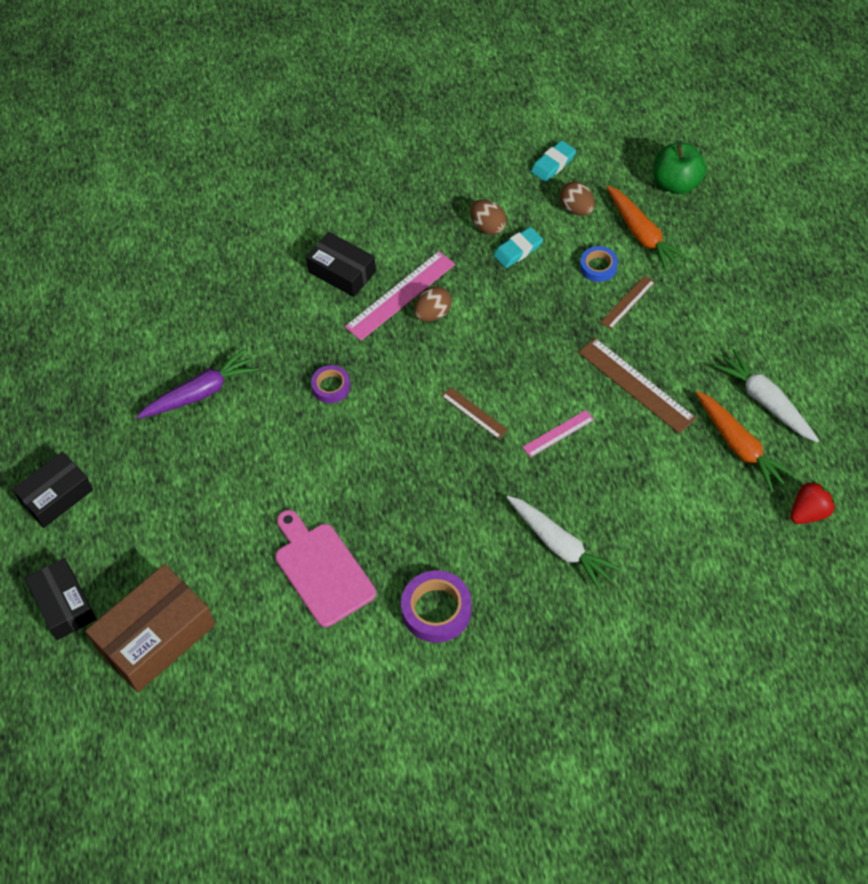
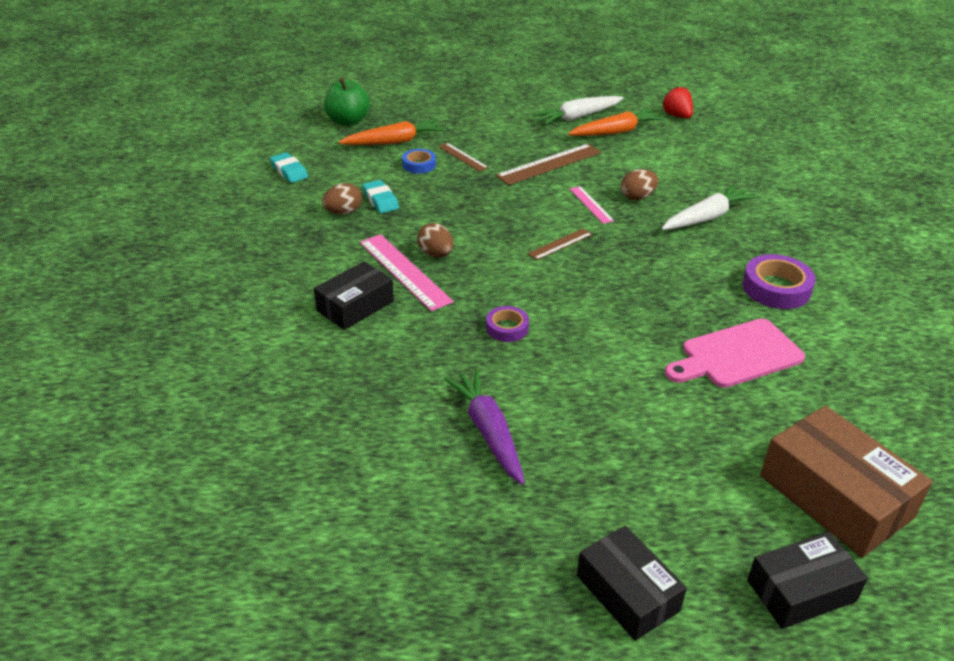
camera: 85 degrees left, 20 degrees down
brown egg [560,182,595,216] -> brown egg moved to [621,169,658,200]

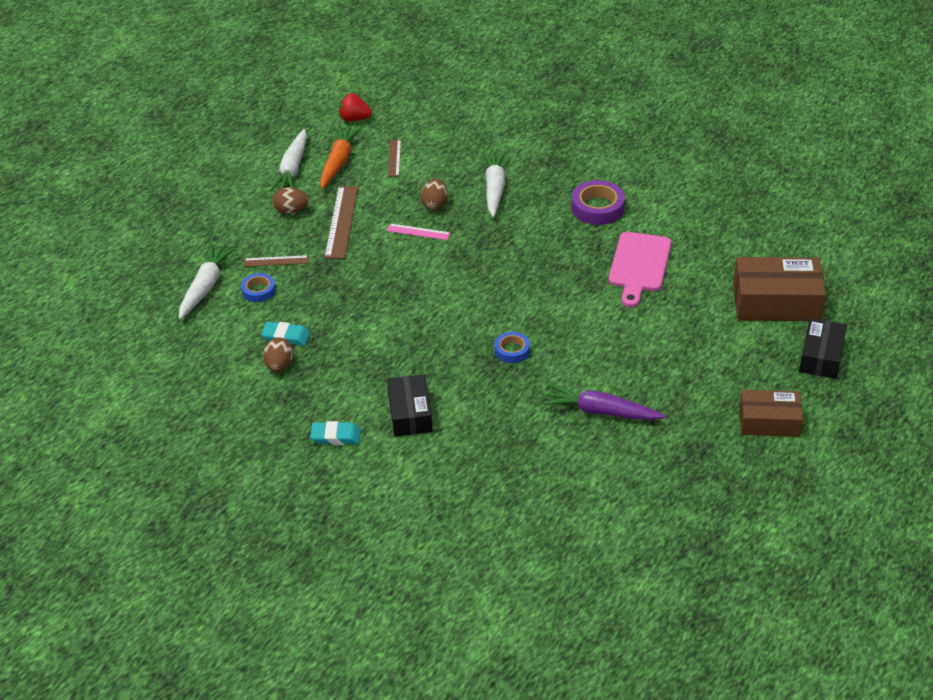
camera: 50 degrees left, 5 degrees up
turquoise eraser [270,152,308,183] -> turquoise eraser moved to [310,421,361,445]
green apple [324,78,370,126] -> none
orange carrot [338,119,446,145] -> white carrot [179,244,235,319]
pink ruler [360,234,454,311] -> none
brown egg [417,223,453,258] -> brown egg moved to [273,187,308,214]
purple tape [486,306,529,342] -> blue tape [495,332,530,363]
brown ruler [528,228,592,260] -> brown ruler moved to [388,140,401,177]
black box [577,526,687,641] -> brown box [739,390,803,437]

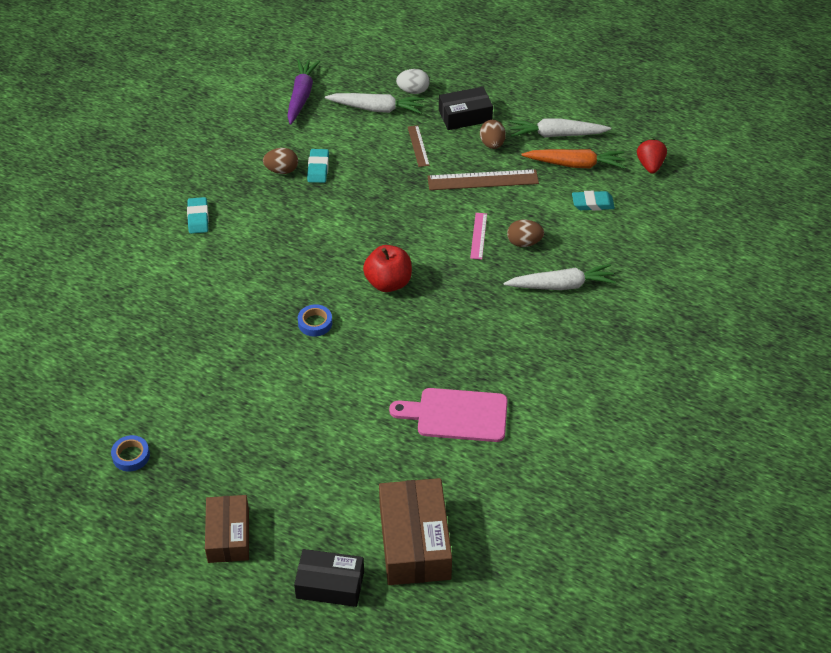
camera: 80 degrees right, 5 degrees up
blue tape [241,273,276,302] -> blue tape moved to [111,435,150,472]
black box [387,375,433,437] -> black box moved to [439,87,493,130]
brown ruler [388,140,401,177] -> turquoise eraser [572,191,615,211]
purple carrot [543,384,666,420] -> purple carrot moved to [287,59,320,125]
purple tape [572,180,625,225] -> none
none -> red apple [363,245,412,292]
none -> white egg [396,69,430,94]

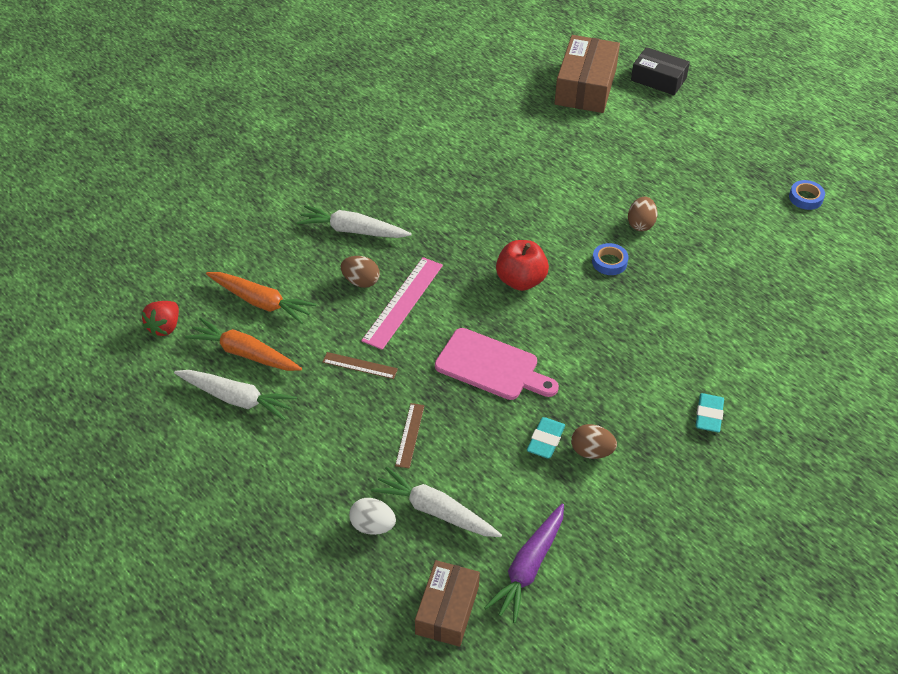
camera: 160 degrees left, 0 degrees up
brown box [205,495,249,563] -> brown box moved to [415,560,480,647]
pink cutting board [389,388,508,442] -> pink cutting board moved to [435,328,559,400]
brown ruler [428,169,539,190] -> brown ruler [323,352,398,379], size x0.56
black box [439,87,493,130] -> none
pink ruler [470,213,487,260] -> pink ruler [361,257,443,350], size x1.78
brown egg [480,120,506,149] -> brown egg moved to [628,196,658,231]
turquoise eraser [572,191,615,211] -> orange carrot [206,272,316,324]

